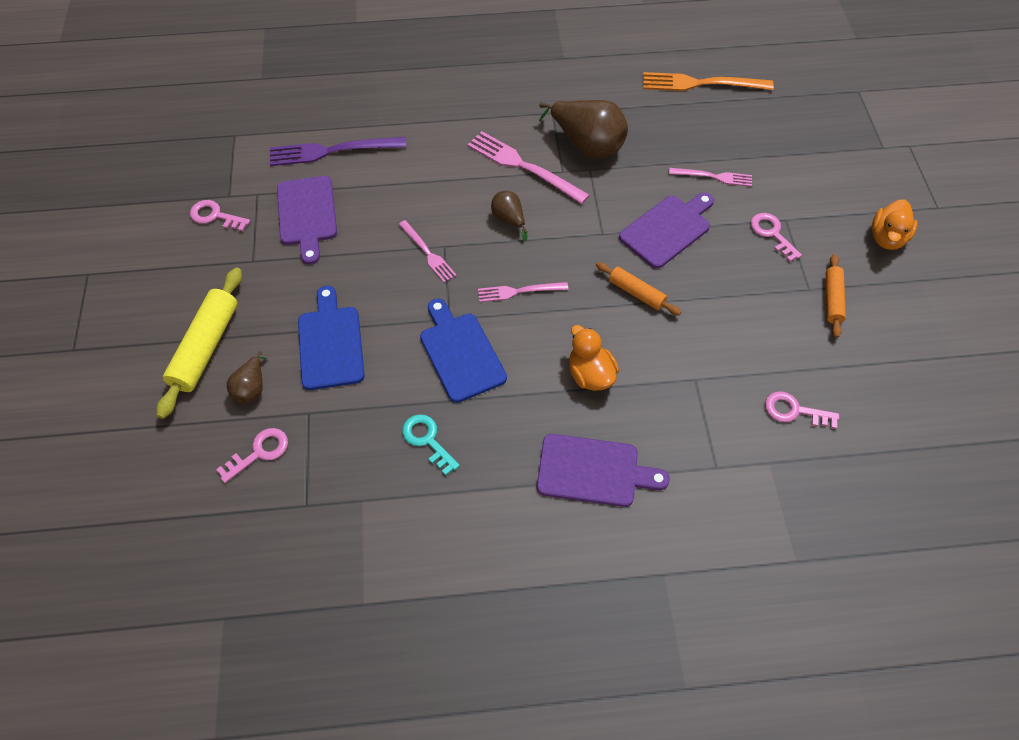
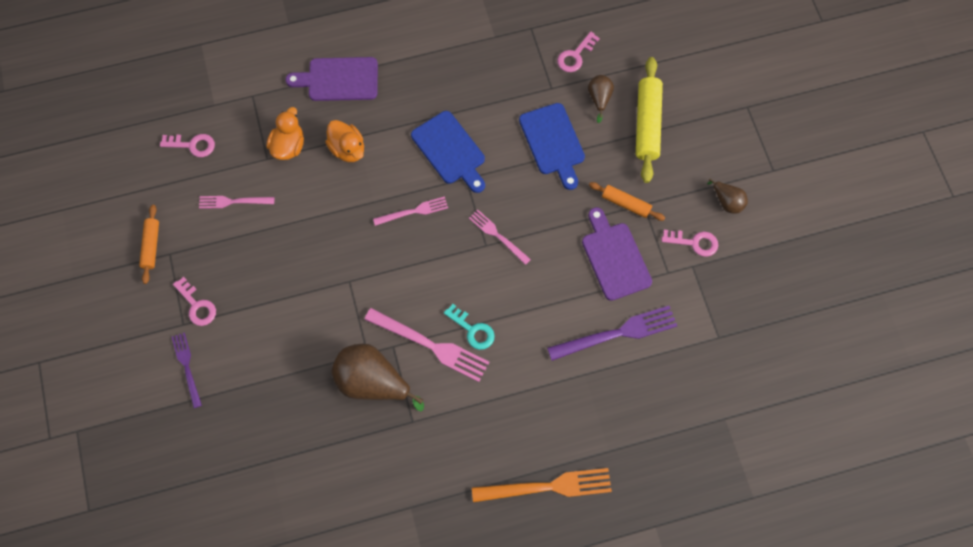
camera: 170 degrees right, 10 degrees up
turquoise key [402,414,460,476] -> turquoise key moved to [444,304,495,350]
brown pear [491,191,528,241] -> brown pear moved to [707,179,748,214]
orange rolling pin [596,262,681,315] -> orange rolling pin moved to [589,182,665,221]
purple cutting board [619,192,714,269] -> none
orange fork [643,72,774,91] -> orange fork moved to [472,468,612,502]
pink fork [669,168,752,187] -> pink fork moved to [199,196,274,209]
orange duck [872,200,918,250] -> orange duck moved to [267,107,304,160]
none -> purple fork [172,332,202,408]

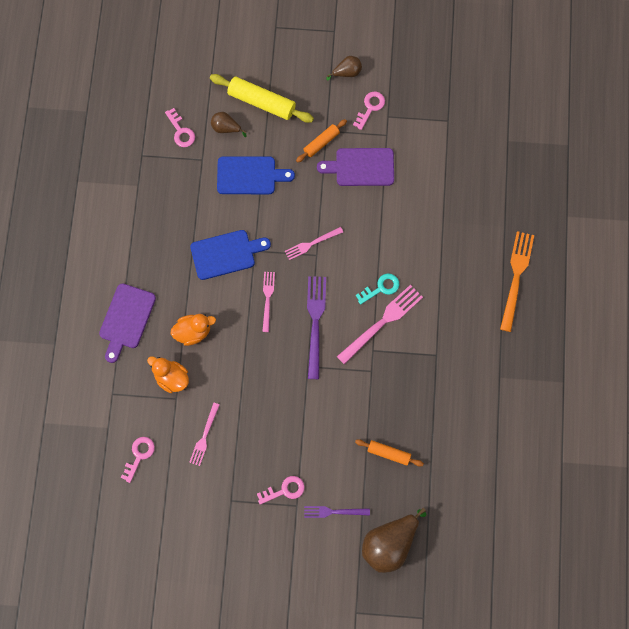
camera: 70 degrees left, 5 degrees up
orange rolling pin [139,205,159,284] -> orange rolling pin moved to [355,439,424,467]
brown pear [331,344,424,411] -> brown pear moved to [362,508,426,573]
purple fork [547,306,677,361] -> purple fork moved to [307,276,326,379]

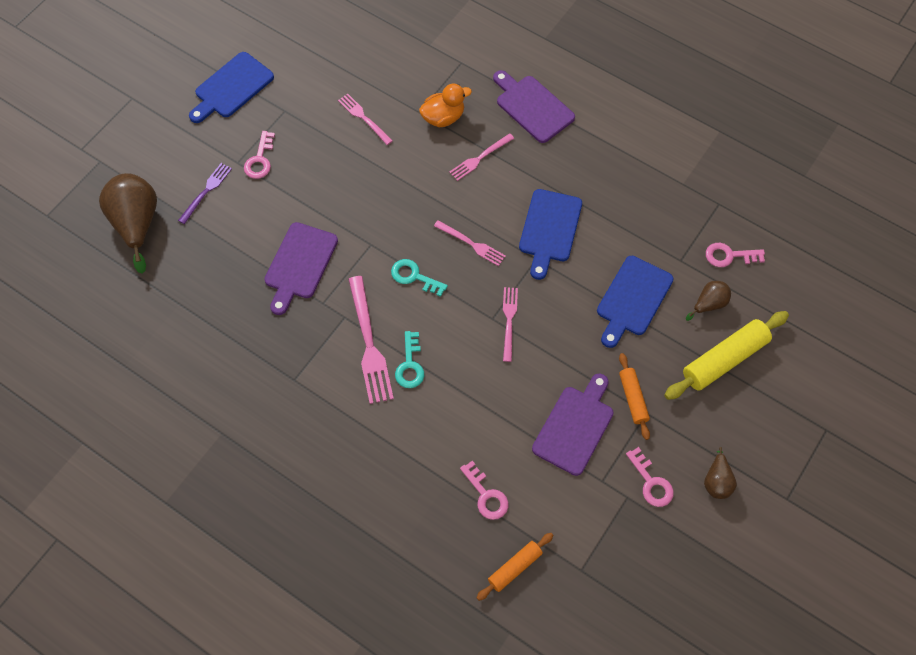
camera: 120 degrees right, 10 degrees down
pink key [120,437,155,483] -> pink key moved to [460,461,508,520]
orange duck [171,314,216,346] -> pink fork [449,133,514,181]
purple fork [307,276,326,379] -> turquoise key [391,259,448,297]
orange rolling pin [355,439,424,467] -> orange rolling pin moved to [476,533,553,601]
orange fork [500,231,534,332] -> none
none -> blue cutting board [189,52,274,123]
none -> purple cutting board [265,222,338,315]

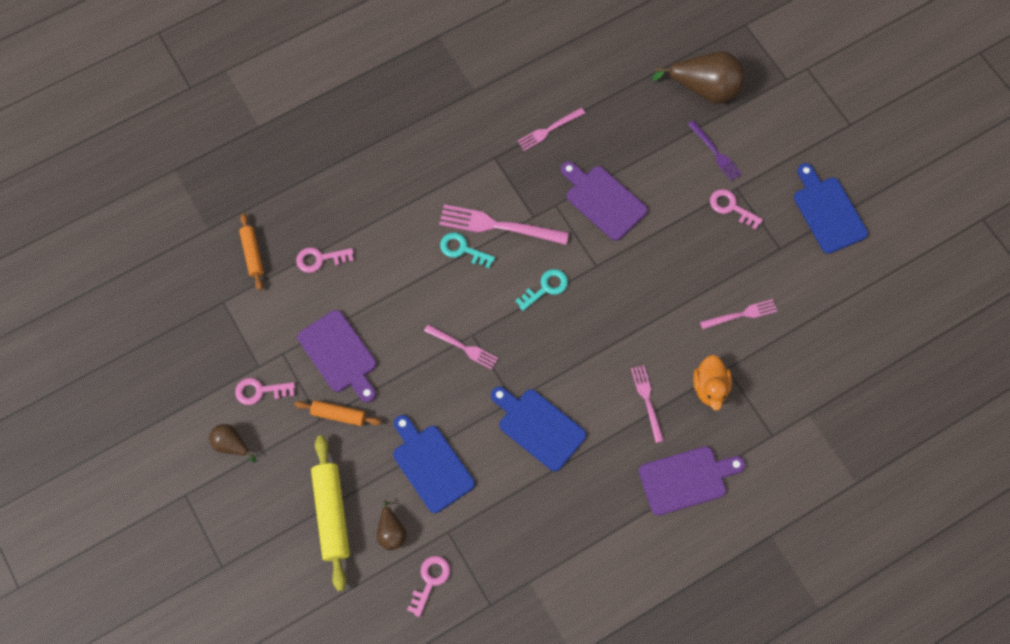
camera: 115 degrees right, 5 degrees up
pink fork [434,220,506,266] -> pink fork moved to [517,108,585,151]

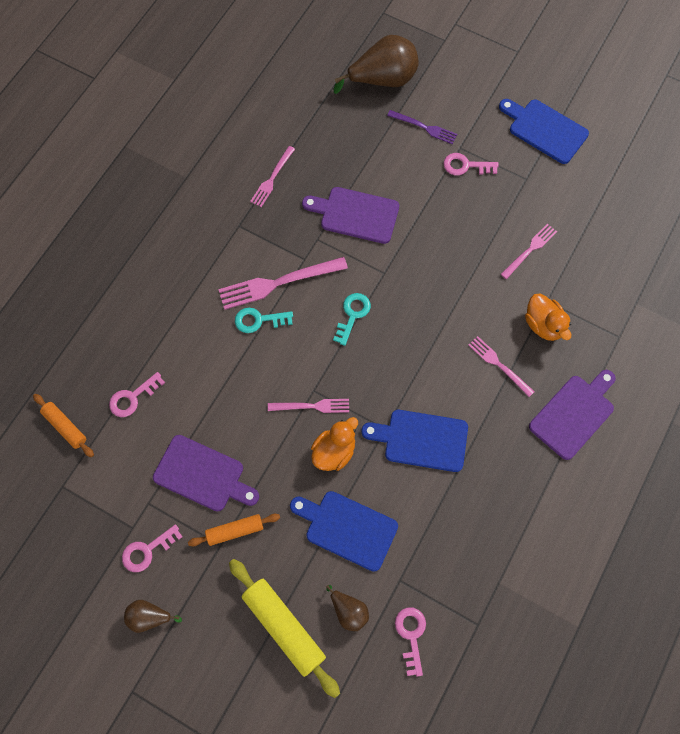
camera: 30 degrees left, 0 degrees up
none -> orange duck [311,417,358,471]

